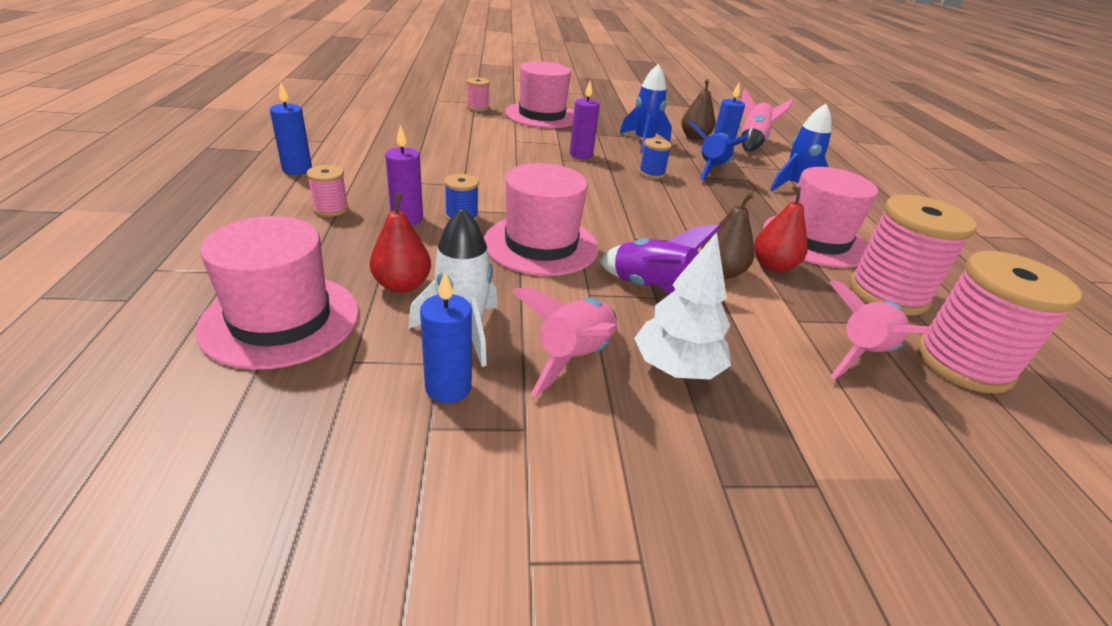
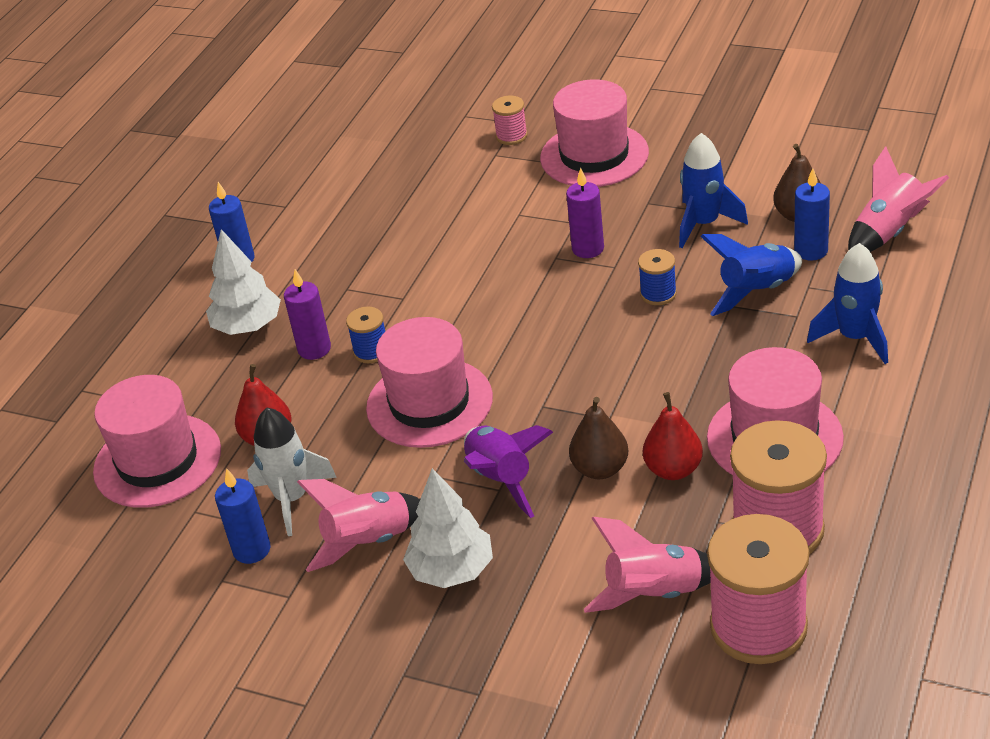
camera: 35 degrees right, 5 degrees up
pink spool [307,165,349,217] -> white tree [206,229,281,335]

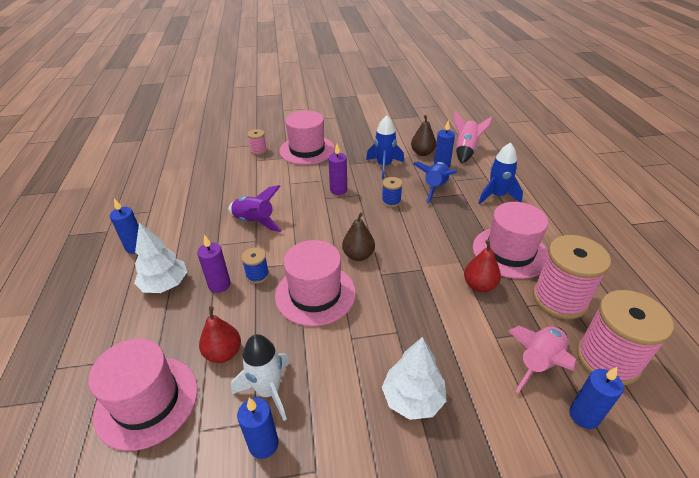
camera: 35 degrees left, 0 degrees up
pink rocket [297,479,420,572] -> none
purple rocket [464,425,553,518] -> purple rocket moved to [228,185,282,232]
brown pear [569,397,628,479] -> brown pear moved to [342,212,375,261]
none -> blue candle [569,367,624,429]

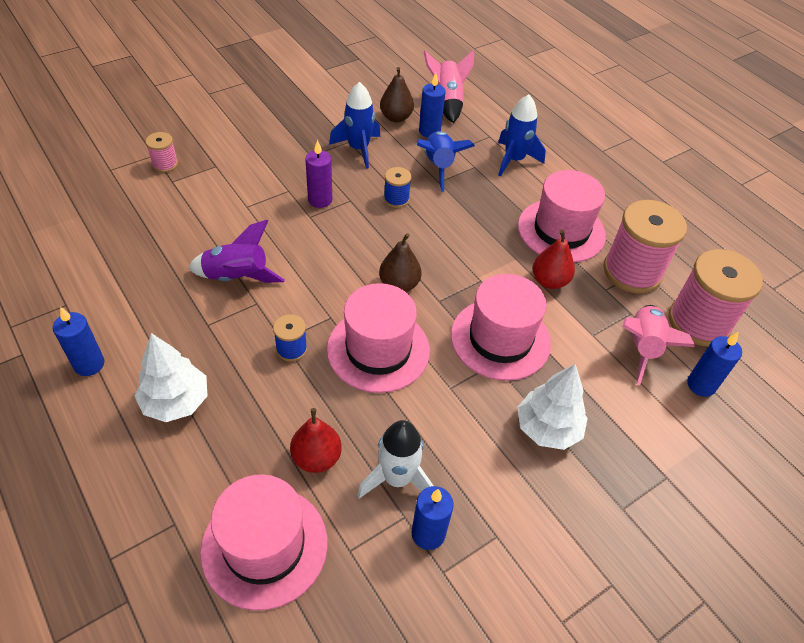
camera: 30 degrees left, 10 degrees up
purple candle [197,235,231,293] -> none
pink hat [279,111,335,165] -> pink hat moved to [451,274,551,381]

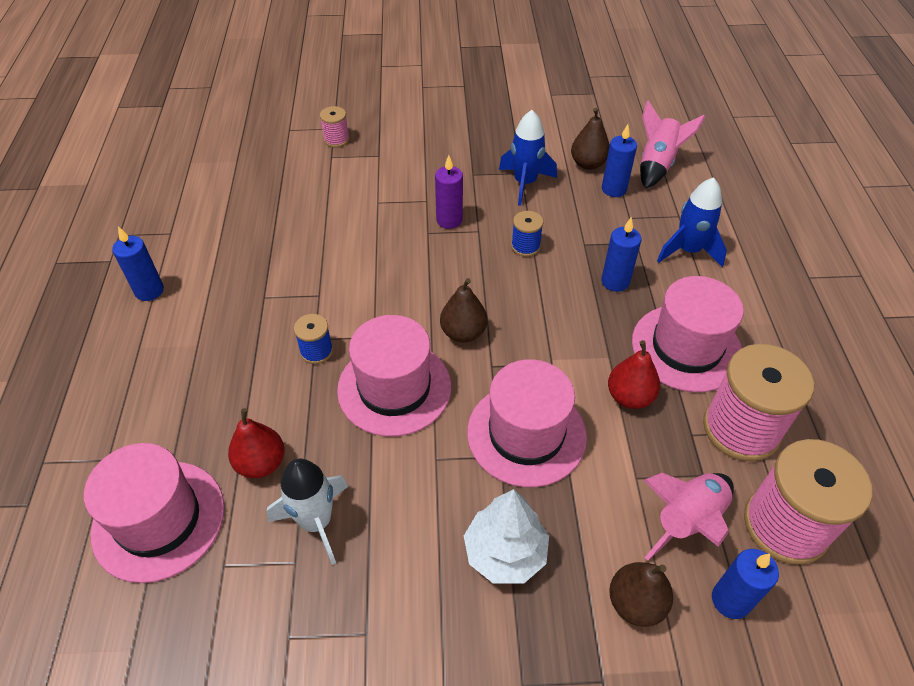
camera: 35 degrees right, 0 degrees up
white tree [135,333,208,422] -> none
purple rocket [188,220,285,283] -> none
blue candle [412,486,454,550] -> blue candle moved to [601,217,642,292]
blue rocket [417,131,475,192] -> none
none -> brown pear [609,562,673,627]

